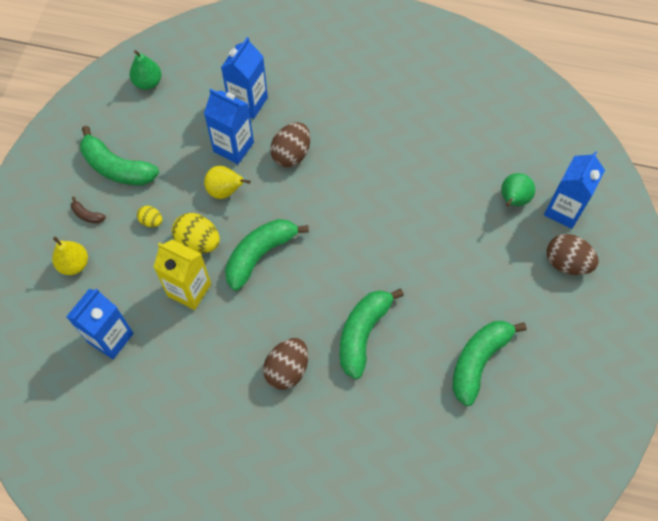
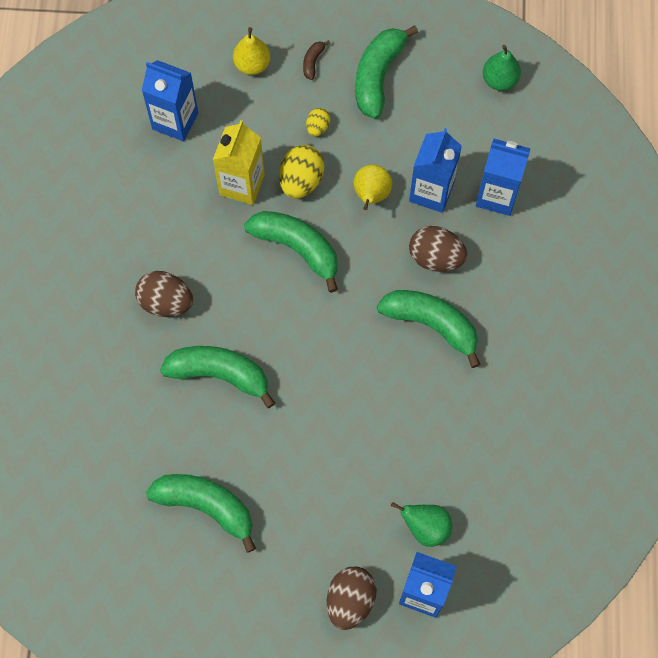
camera: 80 degrees right, 5 degrees up
none -> green banana [377,290,481,368]

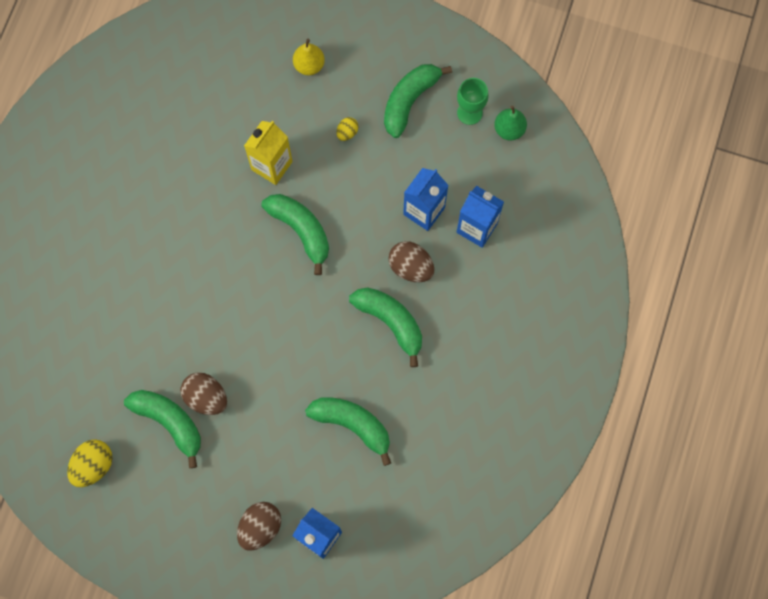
camera: 15 degrees right, 5 degrees up
brown egg [135,271,193,317] -> brown egg moved to [180,373,227,415]
blue carton [142,60,198,142] -> none
green banana [160,346,275,408] -> green banana moved to [305,397,391,466]
yellow egg [279,145,324,199] -> yellow egg moved to [67,439,112,487]
brown banana [303,40,330,80] -> none
yellow pear [353,165,392,210] -> none
green pear [391,502,453,547] -> none
none -> green goblet [457,78,489,125]

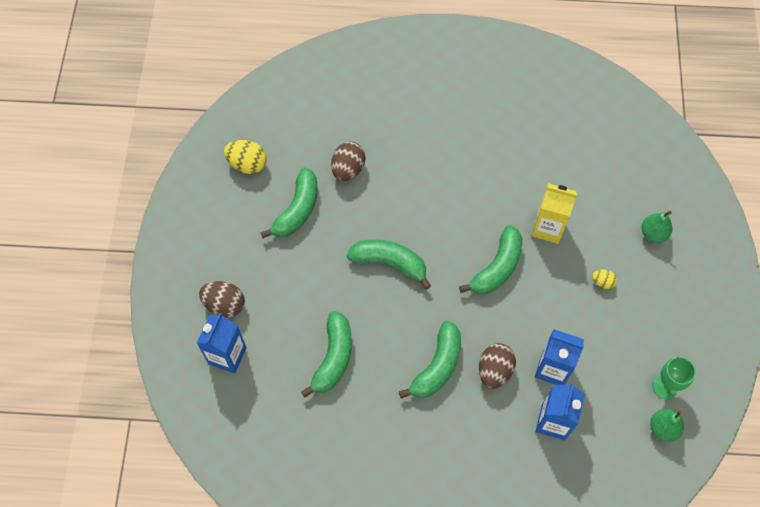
camera: 75 degrees right, 10 degrees down
brown egg [180,373,227,415] -> brown egg moved to [331,142,365,181]
yellow pear [293,39,325,75] -> green pear [641,211,672,243]
green banana [384,64,452,138] -> green banana moved to [347,240,431,289]

